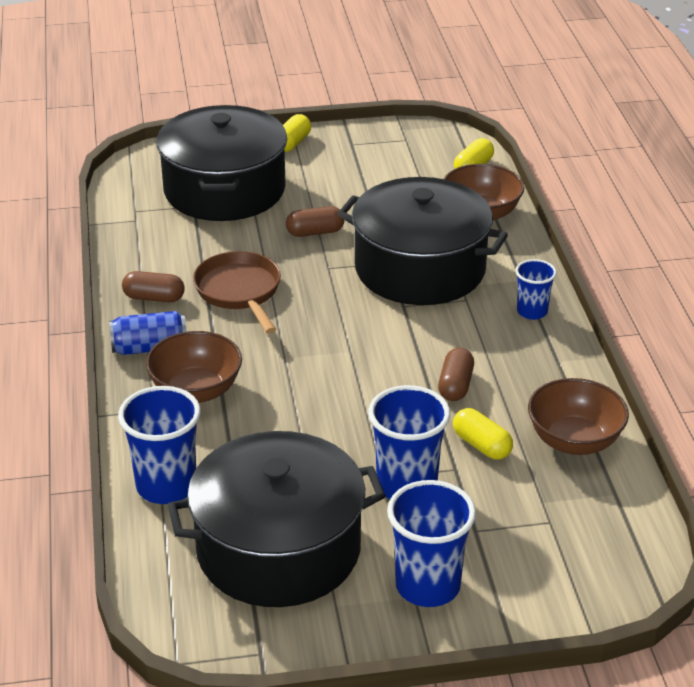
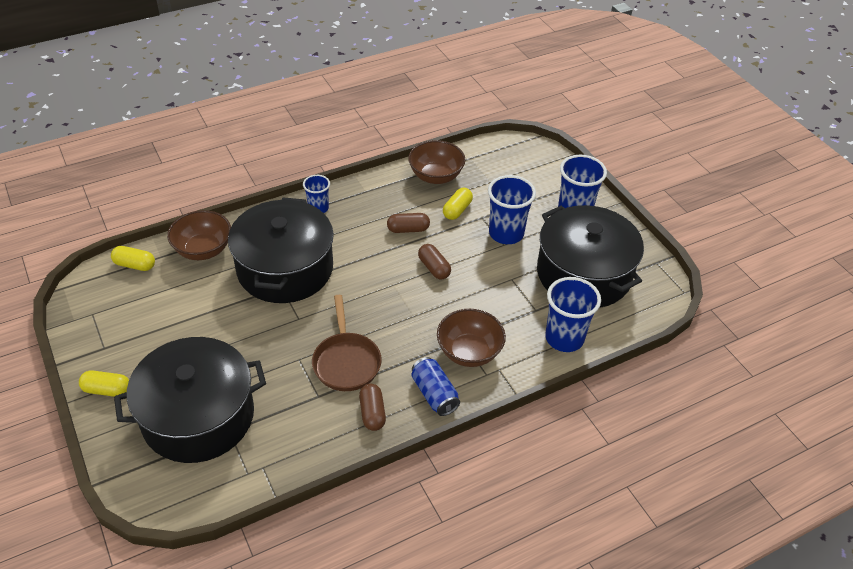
camera: 110 degrees left, 10 degrees up
brown pan [193,251,281,334] -> brown pan turned 60 degrees counterclockwise [312,295,382,391]
brown capsule [286,206,345,237] -> brown capsule moved to [418,244,451,279]

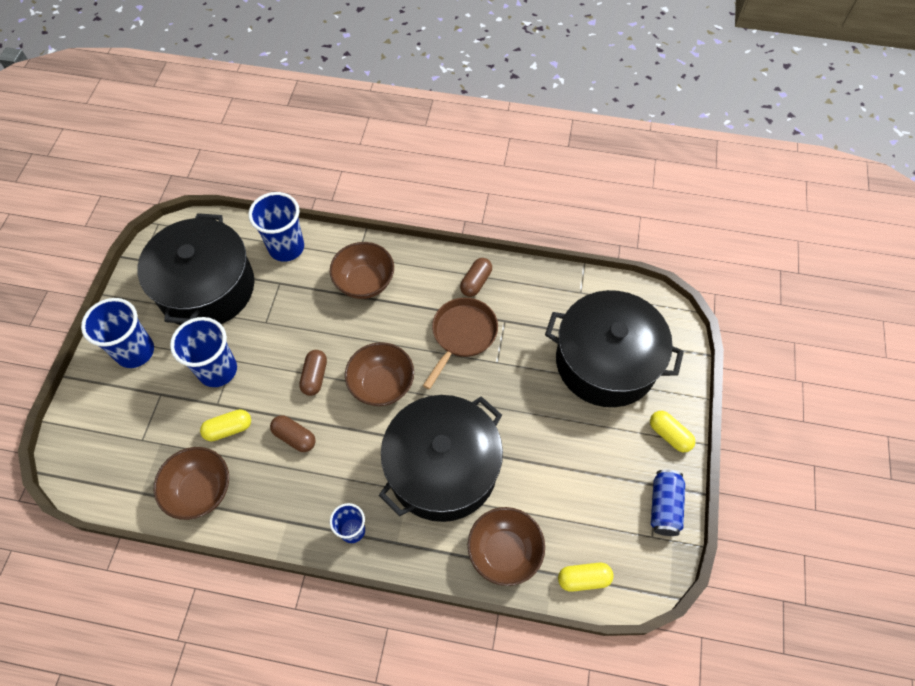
camera: 140 degrees left, 15 degrees up
yellow capsule [111,246,155,271] -> yellow capsule turned 60 degrees counterclockwise [558,563,614,592]
blue can [411,357,460,416] -> blue can moved to [651,470,685,536]
none -> brown bowl [345,342,414,406]

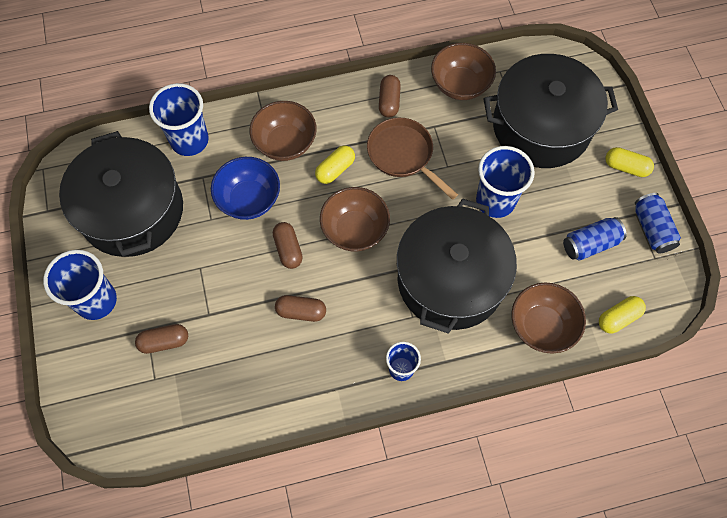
camera: 25 degrees left, 5 degrees up
brown bowl [154,447,229,520] -> brown bowl moved to [431,43,496,100]
blue cup [170,317,237,387] -> blue cup moved to [476,146,535,218]
yellow capsule [200,409,251,441] -> yellow capsule moved to [315,146,355,184]
brown pan [423,298,498,389] -> brown pan turned 45 degrees counterclockwise [367,118,458,200]
none -> brown capsule [135,324,188,354]
none -> blue bowl [211,157,280,220]
none -> blue can [563,217,627,261]

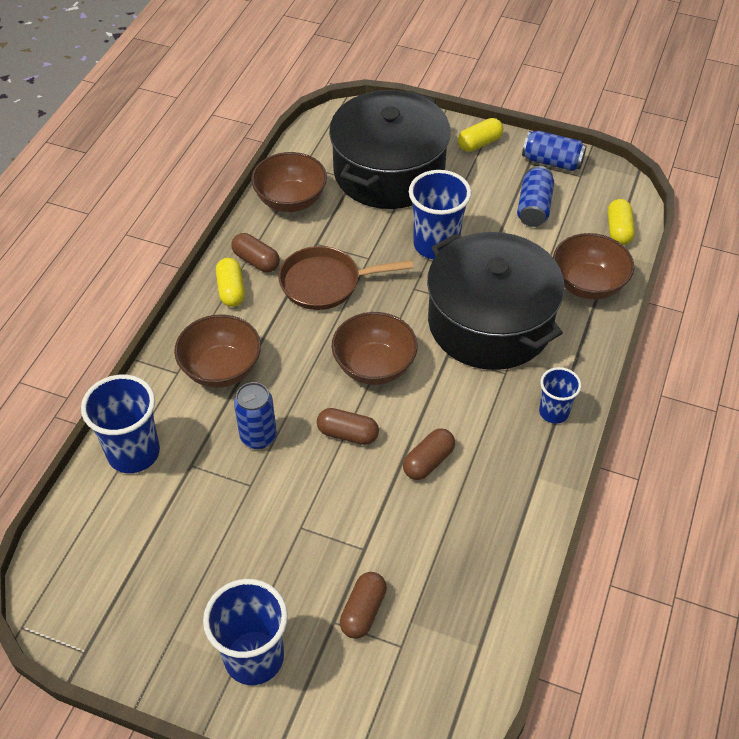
camera: 55 degrees left, 15 degrees down
black pot [59,131,183,257] -> none
blue bowl [211,157,280,220] -> blue can [234,382,277,449]
yellow capsule [315,146,355,184] -> yellow capsule moved to [216,258,245,307]

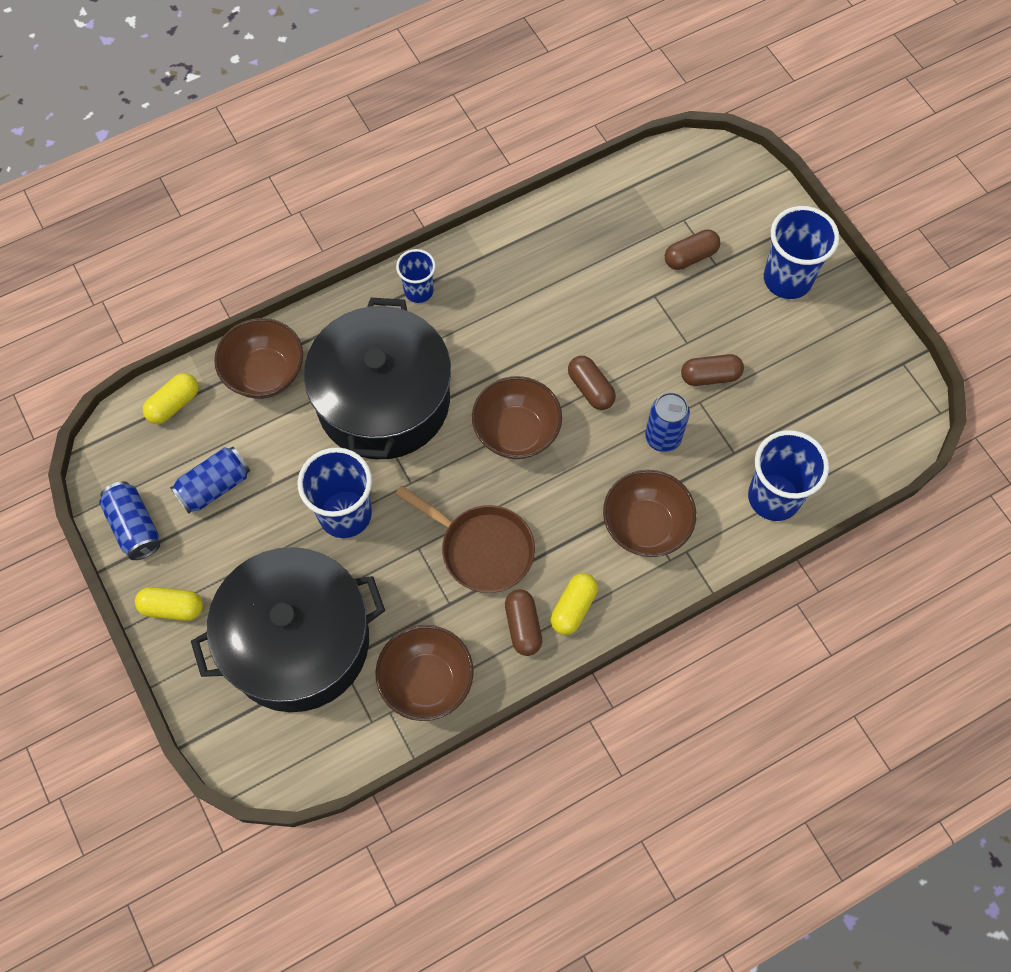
camera: 140 degrees left, 15 degrees up
brown capsule [403,428,455,480] -> brown capsule moved to [681,354,744,386]

